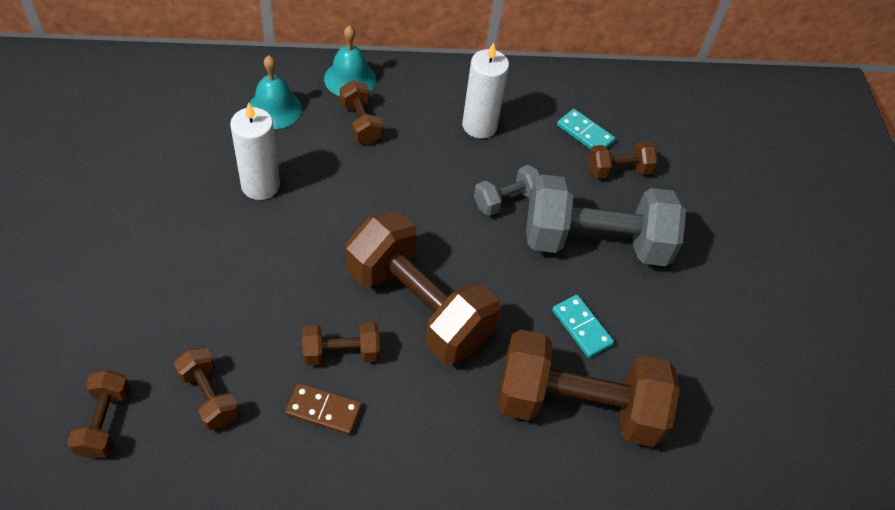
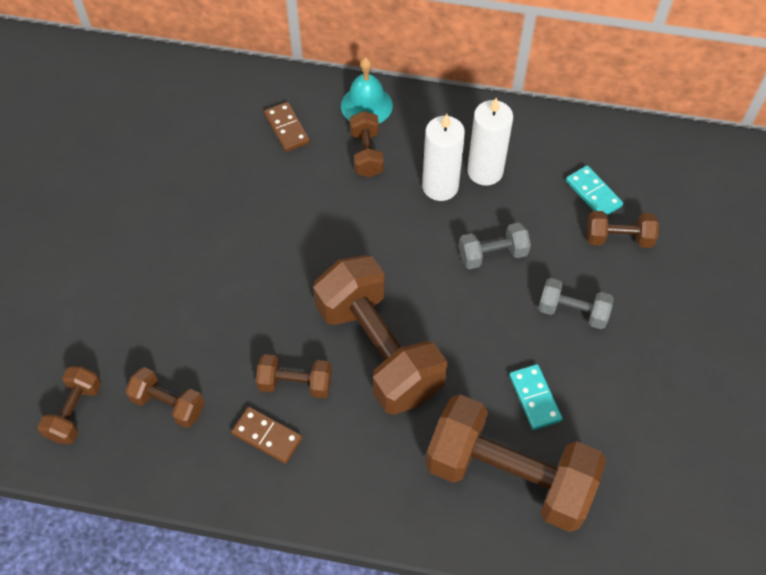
camera: 20 degrees right, 5 degrees up
brown dumbbell [174,347,239,430] -> brown dumbbell turned 45 degrees counterclockwise [125,367,205,428]
white candle [230,102,280,200] -> white candle moved to [422,114,465,201]
turquoise bell [249,55,302,129] -> brown domino [264,102,310,152]
grey dumbbell [526,174,686,266] -> grey dumbbell [538,278,614,329], size x0.47

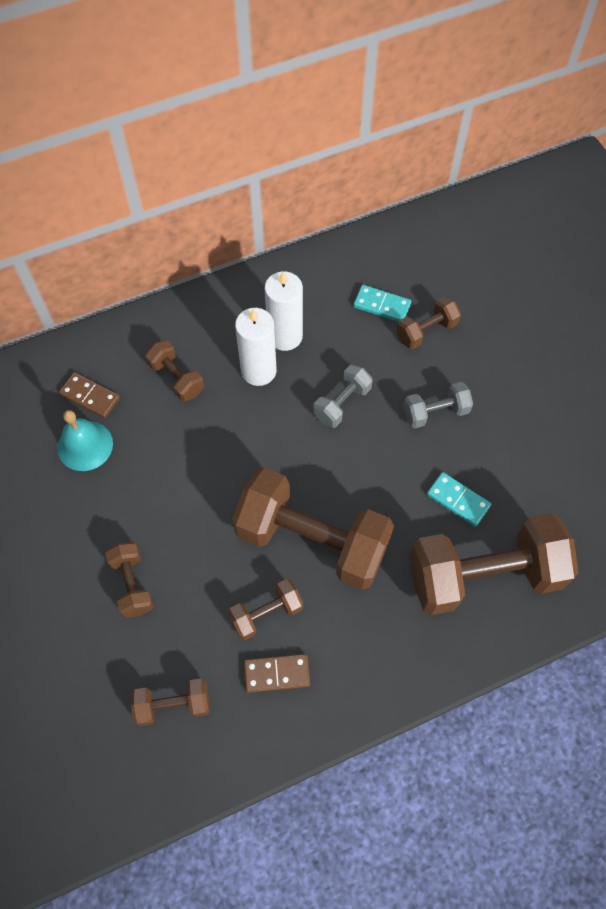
camera: 35 degrees left, 5 degrees up
brown dumbbell [37,366,102,444] -> brown dumbbell moved to [105,542,154,618]
turquoise bell [341,57,393,123] -> turquoise bell moved to [58,410,113,471]

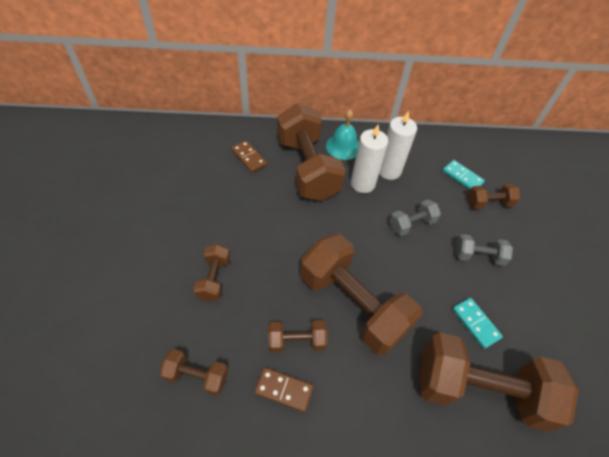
camera: 20 degrees right, 10 degrees down
turquoise bell [58,410,113,471] -> turquoise bell moved to [326,109,359,160]
brown dumbbell [145,340,204,402] -> brown dumbbell [277,103,346,201], size x2.15

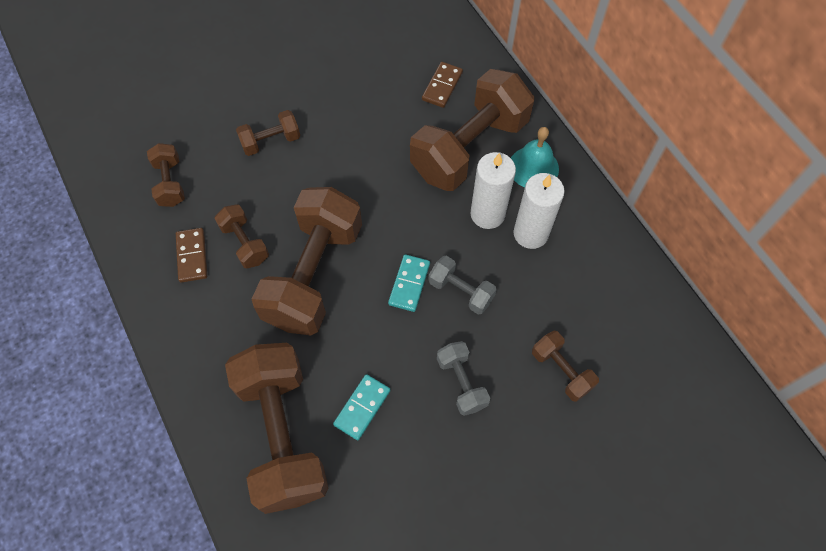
camera: 65 degrees right, 10 degrees up
turquoise domino [443,160,485,190] -> turquoise domino moved to [388,254,430,312]

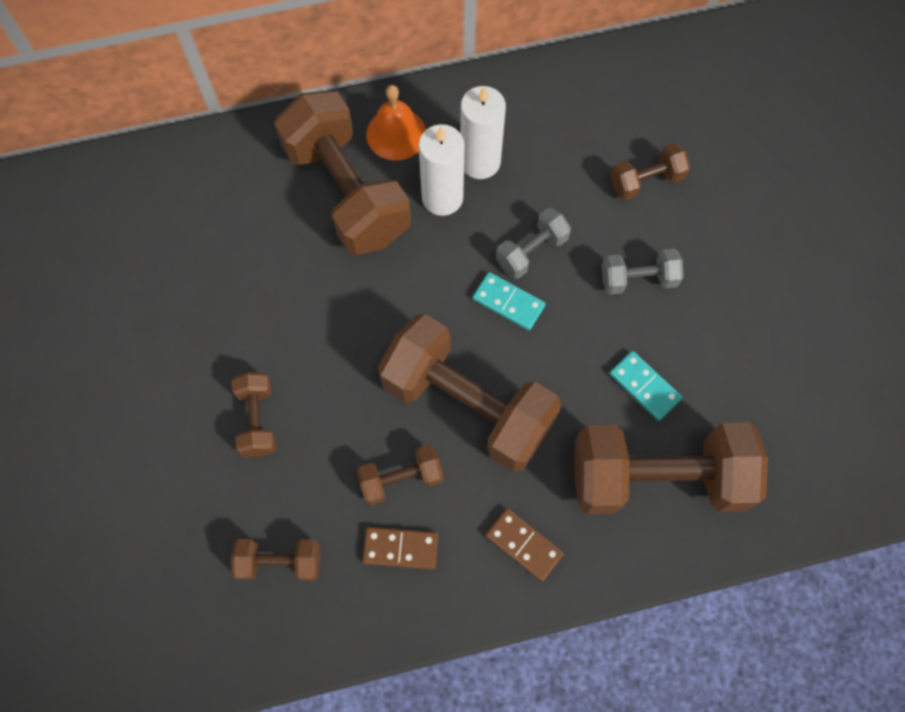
camera: 75 degrees left, 5 degrees up
brown domino [422,62,463,108] -> brown domino moved to [485,508,564,582]
turquoise bell [511,127,559,187] -> orange bell [366,85,426,160]

